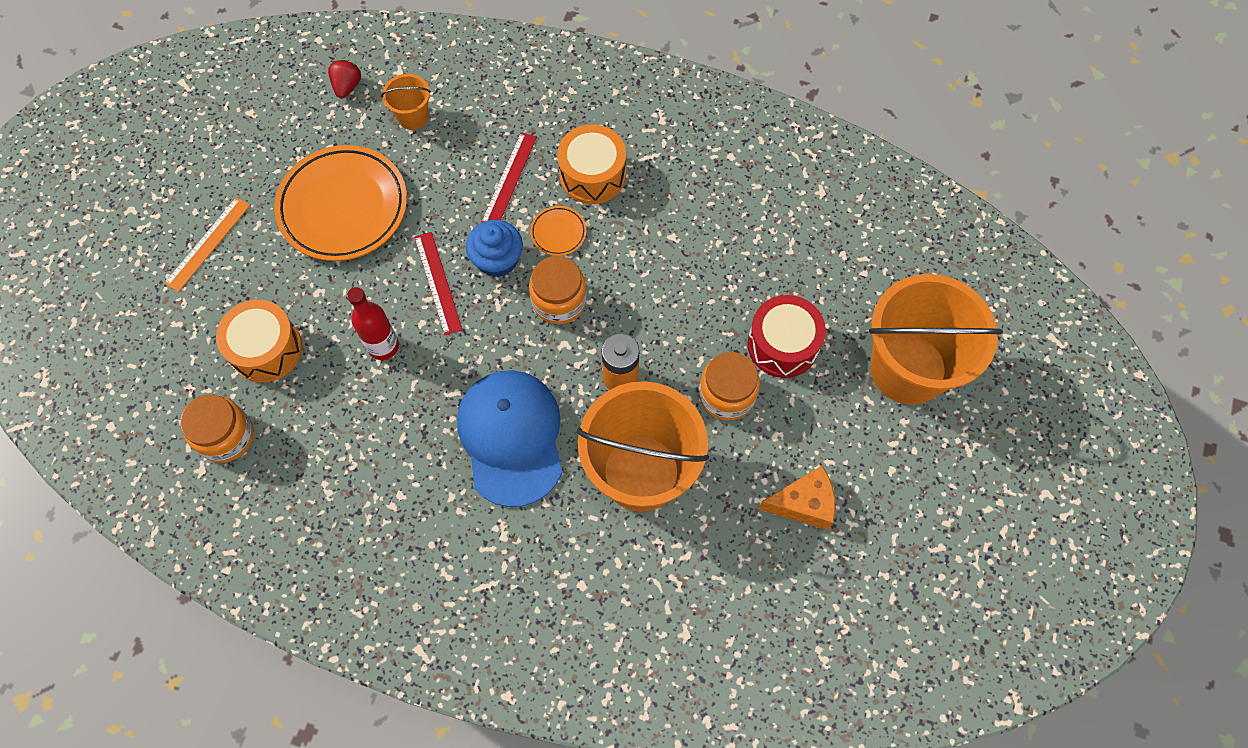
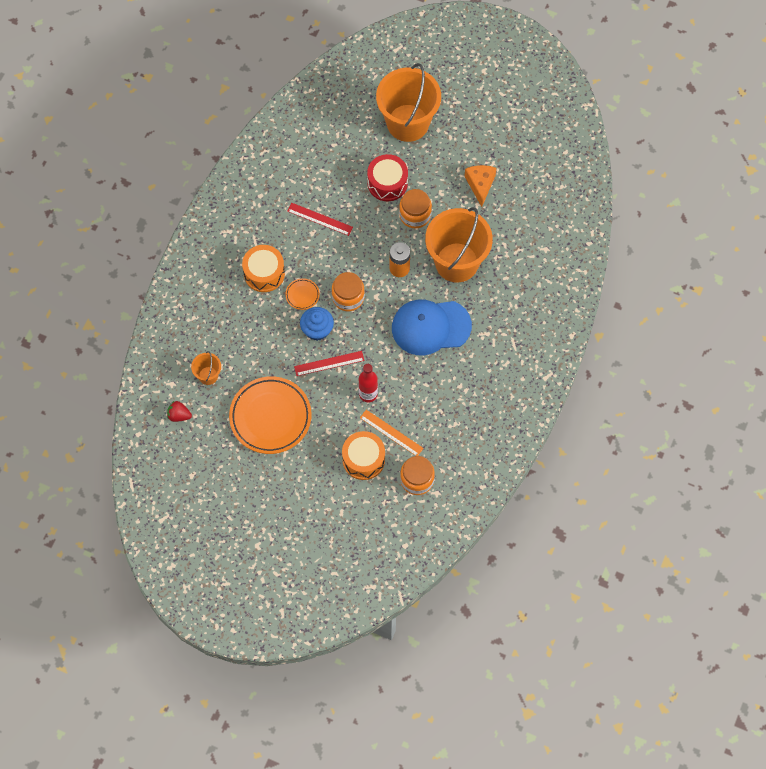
camera: 85 degrees left, 0 degrees up
orange ruler [164,197,250,292] -> orange ruler moved to [360,410,424,456]
red ruler [481,132,537,223] -> red ruler moved to [287,203,353,236]

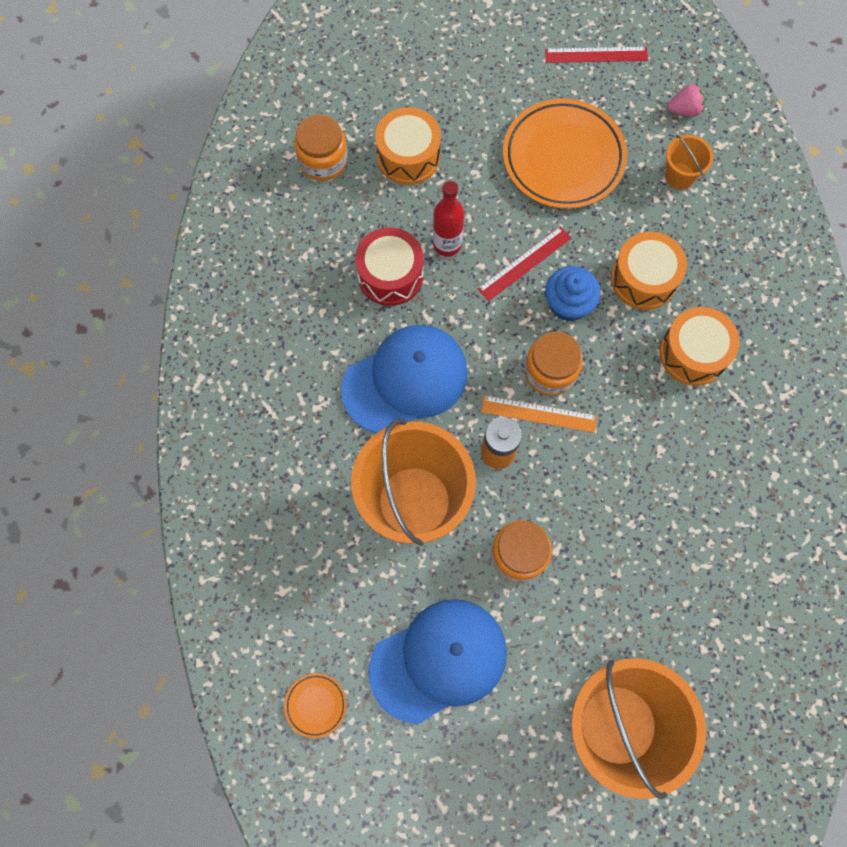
camera: 155 degrees right, 5 degrees up
red strawberry [167,401,192,422] -> pink strawberry [667,84,705,117]
orange plate [285,278,320,310] -> orange plate moved to [284,673,347,738]
red ruler [287,203,353,236] -> red ruler moved to [545,47,648,63]
orange ruler [360,410,424,456] -> orange ruler moved to [481,395,597,433]
red drum [367,154,408,201] -> red drum moved to [355,227,423,306]
orange cheese [465,165,496,207] -> blue cap [369,599,507,724]
none -> orange drum [611,231,687,310]

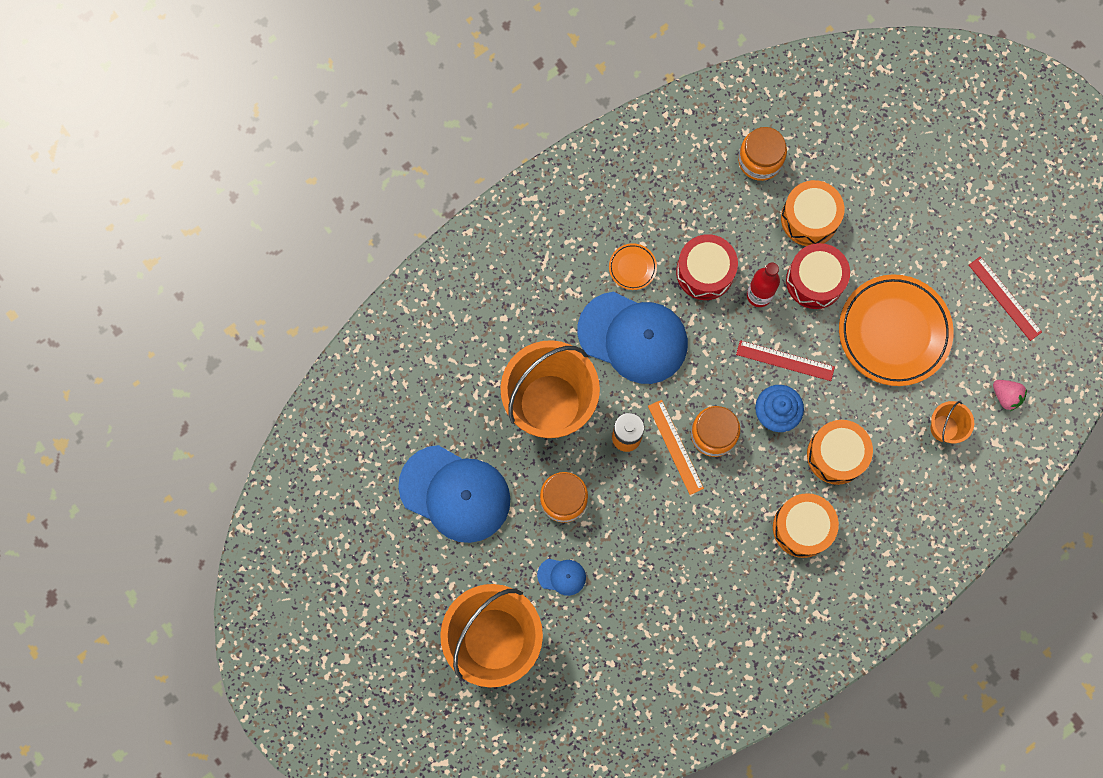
camera: 55 degrees right, 5 degrees up
orange plate [284,673,347,738] -> orange plate moved to [609,243,657,290]
none -> blue cap [537,559,586,596]
none -> red drum [786,243,850,309]

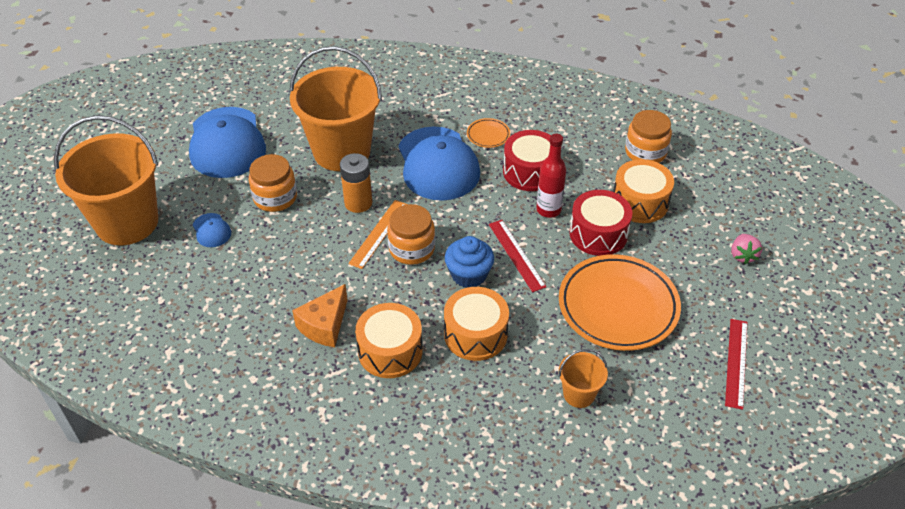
camera: 50 degrees right, 30 degrees down
pink strawberry [993,380,1027,411] -> pink strawberry moved to [731,234,762,264]
none -> orange cheese [292,284,347,347]

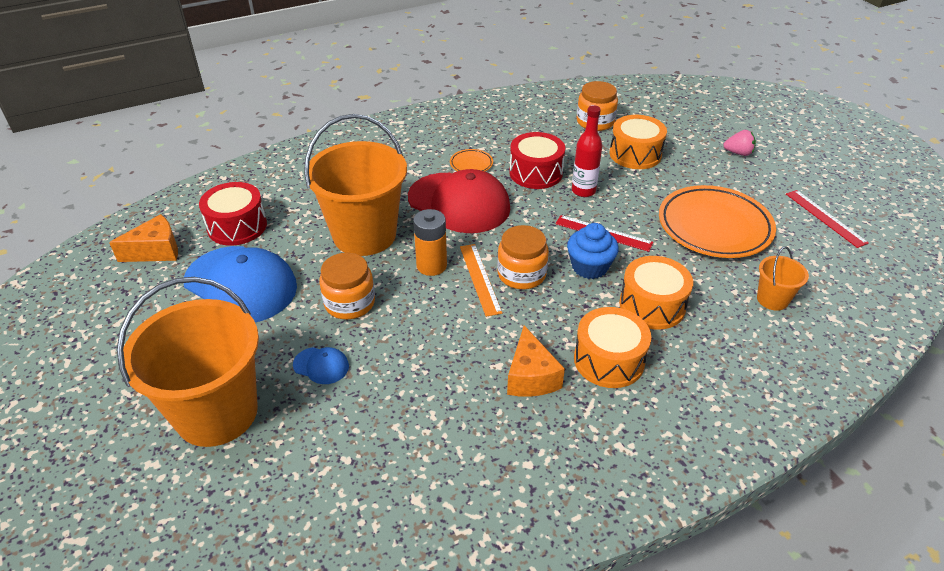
camera: 40 degrees left, 5 degrees down
blue cap [398,126,480,201] -> red cap [408,169,511,233]
red drum [569,190,632,256] -> red drum moved to [199,182,267,246]
pink strawberry [731,234,762,264] -> pink strawberry turned 45 degrees counterclockwise [723,130,756,156]
none -> orange cheese [109,214,178,262]

